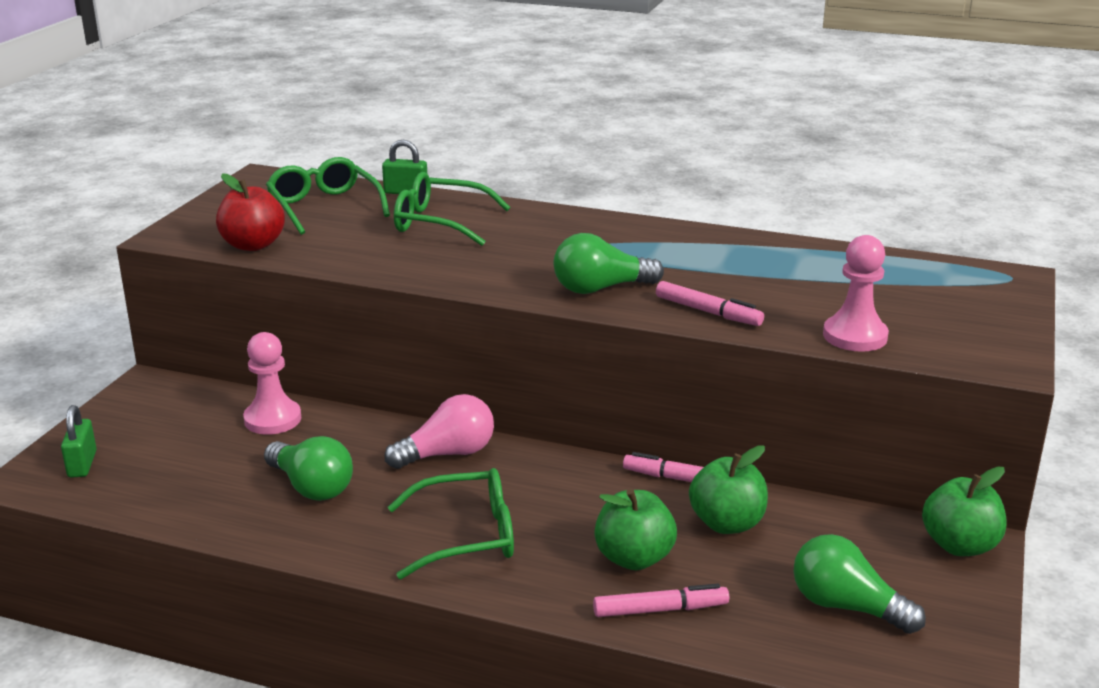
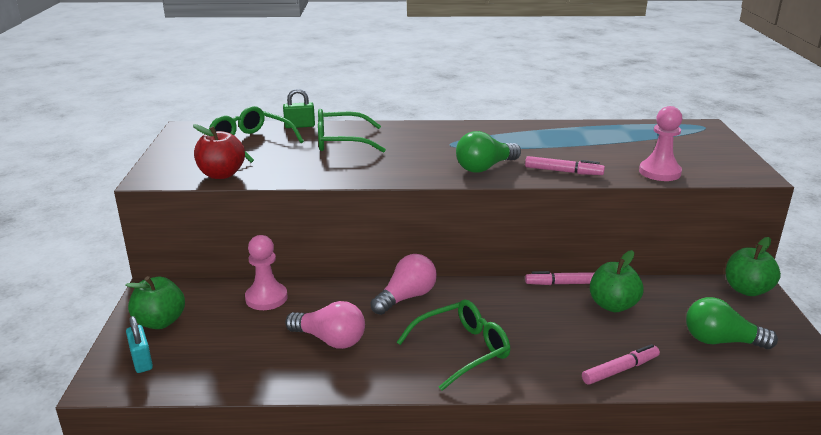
camera: 20 degrees left, 0 degrees up
green padlock [61,405,97,478] -> turquoise padlock [126,316,153,373]
green light bulb [264,436,353,501] -> pink light bulb [285,301,365,349]
green apple [594,489,677,570] -> green apple moved to [125,276,185,329]

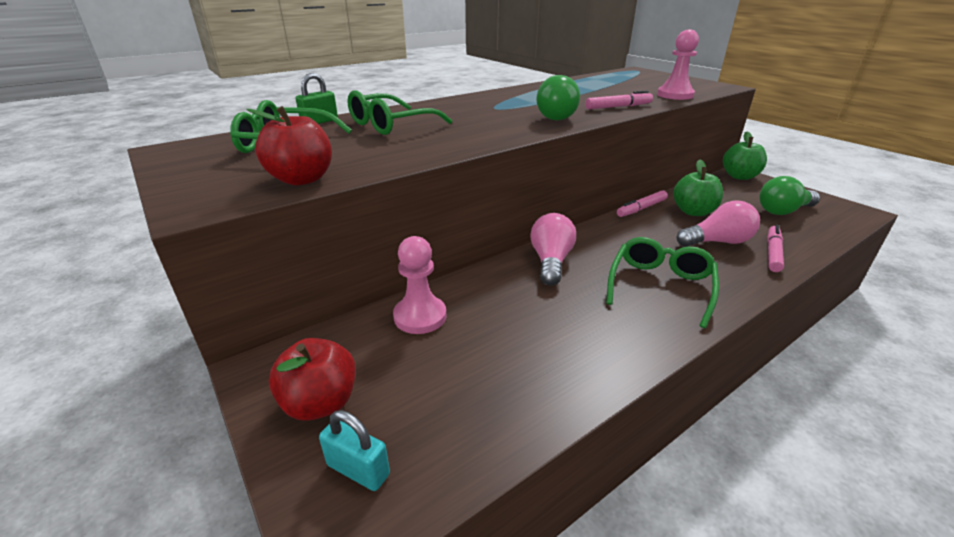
camera: 35 degrees left, 5 degrees up
green apple [125,276,185,329] -> red apple [269,338,356,421]
pink light bulb [285,301,365,349] -> pink light bulb moved to [676,200,760,247]

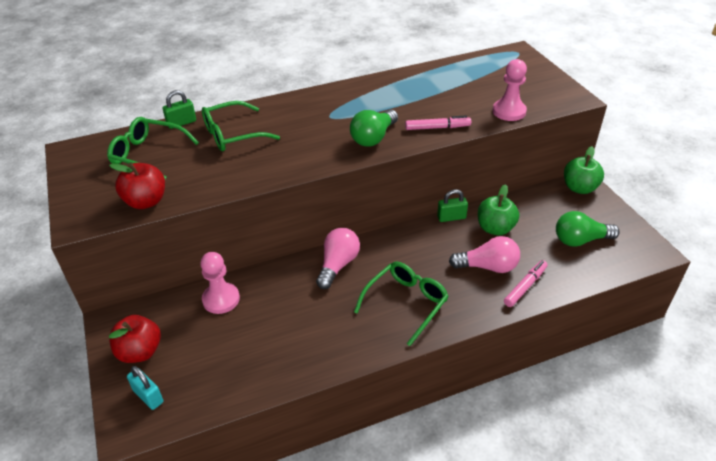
camera: 15 degrees right, 10 degrees up
pink marker [617,190,668,217] -> green padlock [437,189,468,222]

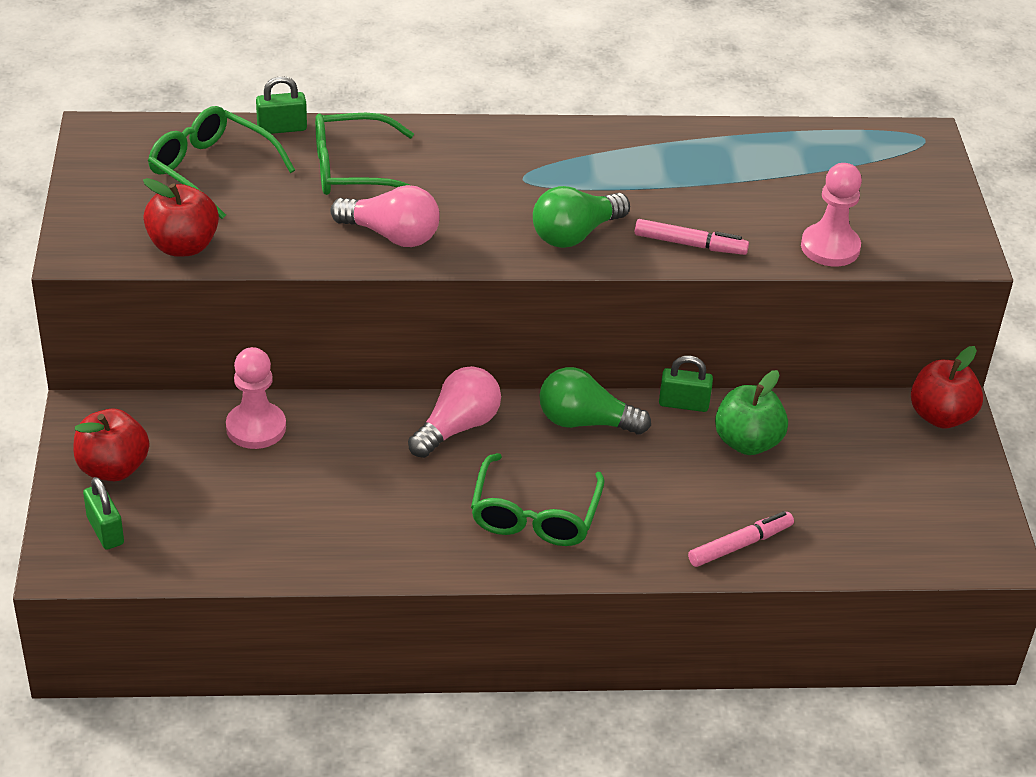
camera: 15 degrees right, 0 degrees up
turquoise padlock [127,366,163,410] -> green padlock [83,477,124,550]
green glasses [354,261,449,346] -> green glasses turned 135 degrees clockwise [471,453,605,546]
pink light bulb [449,236,520,273] -> pink light bulb moved to [330,185,440,247]
green light bulb [556,211,620,247] -> green light bulb moved to [539,367,651,435]
green apple [564,146,604,194] -> red apple [911,346,983,428]

